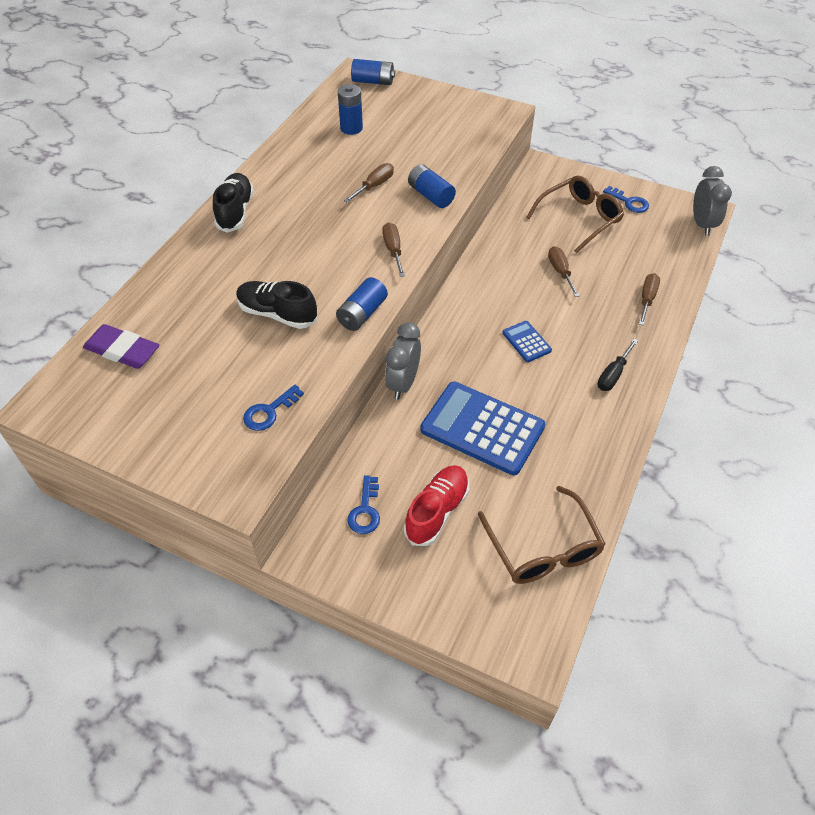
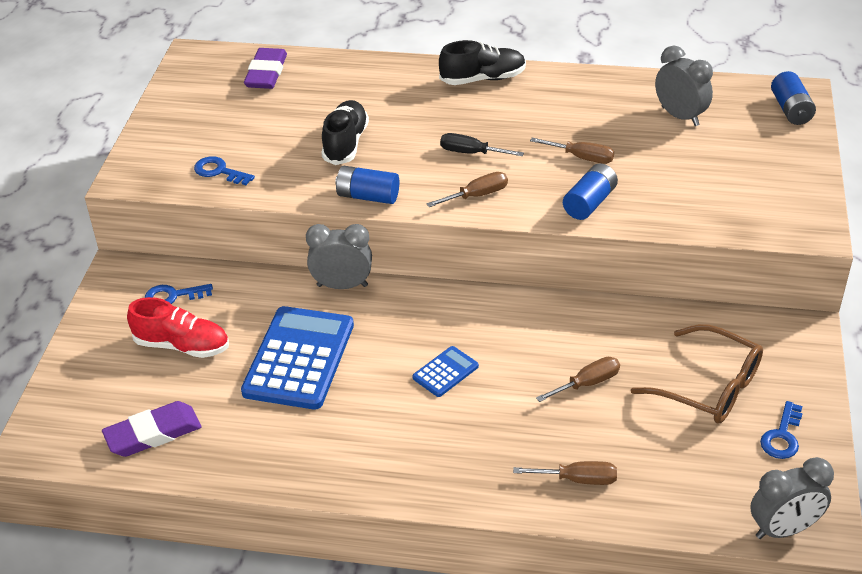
camera: 75 degrees right, 10 degrees down
blue battery [338,84,363,135] -> grey clock [655,46,713,126]
brown glasses [478,486,605,584] -> purple eraser [102,401,202,457]
black screwdriver [598,339,638,391] -> black screwdriver moved to [440,133,524,156]

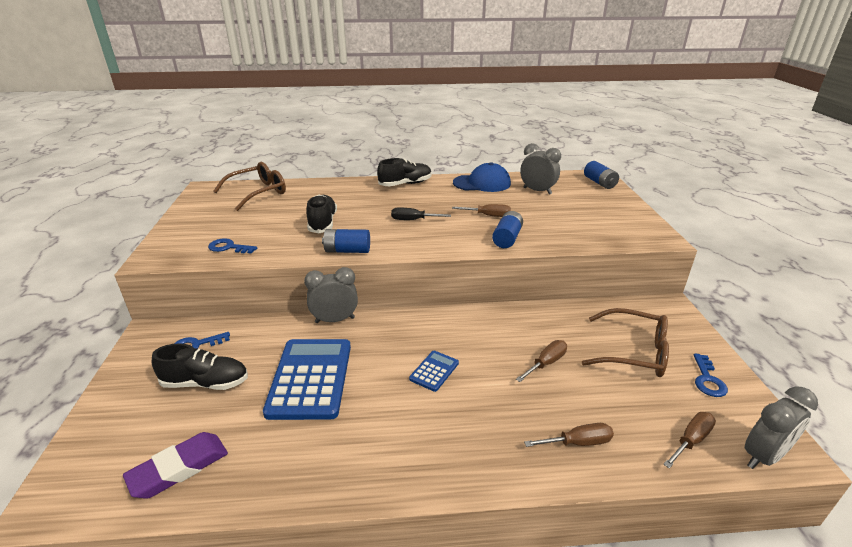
camera: 15 degrees left, 10 degrees down
red shoe [127,297,229,358] -> black shoe [152,343,248,390]
purple eraser [244,48,287,89] -> brown glasses [213,162,286,211]
brown screwdriver [426,172,508,207] -> brown screwdriver moved to [663,412,716,469]
none -> blue cap [453,162,511,192]

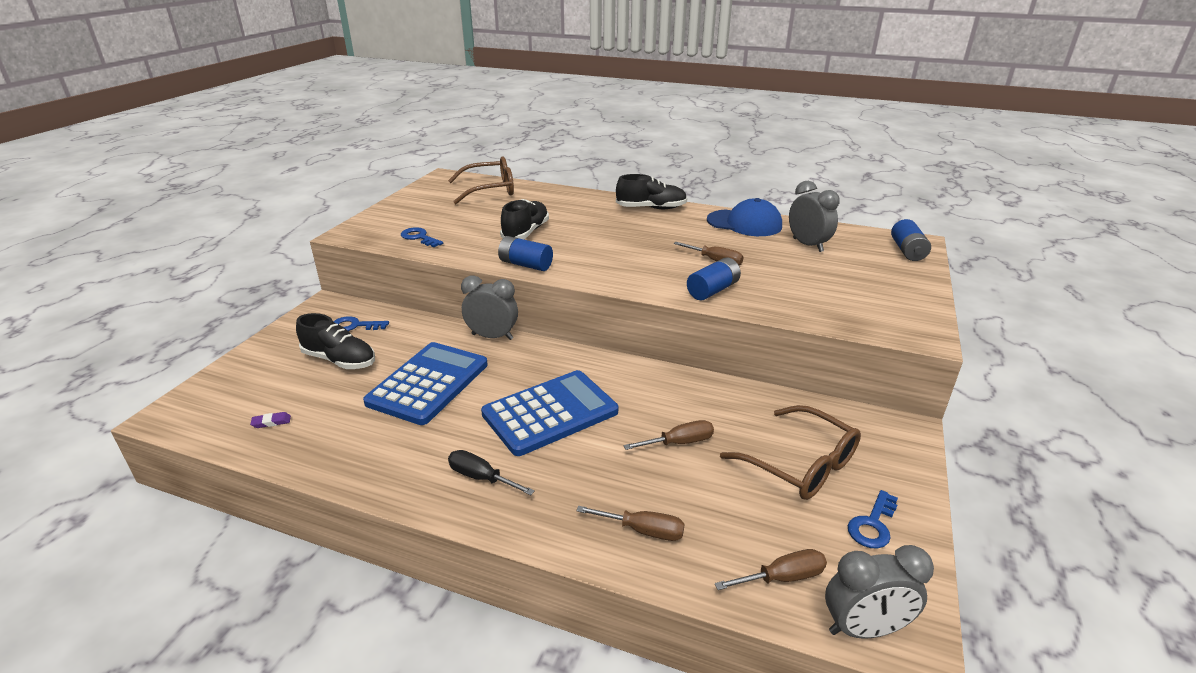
camera: 25 degrees right, 0 degrees up
purple eraser [123,432,228,499] -> purple eraser [250,412,291,428], size x0.42
black screwdriver [391,208,451,220] -> black screwdriver moved to [448,450,535,495]
blue calculator [409,351,459,392] -> blue calculator [481,370,618,456], size x2.14

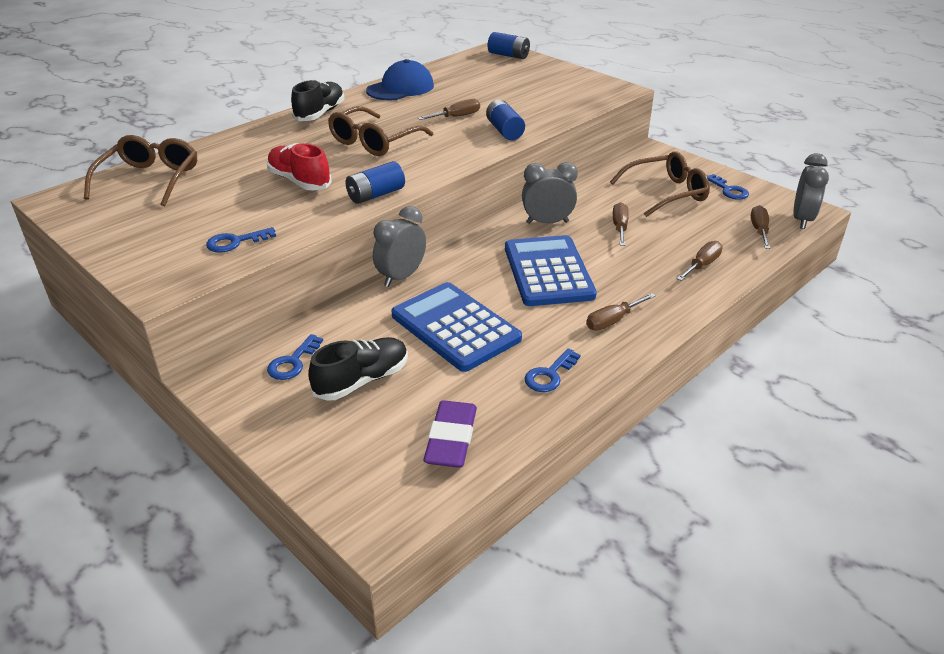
camera: 65 degrees left, 5 degrees up
purple eraser [250,412,291,428] -> purple eraser [423,400,477,468], size x2.41
black screwdriver [448,450,535,495] -> brown screwdriver [586,293,656,331]
black shoe [500,199,549,239] -> red shoe [267,143,332,191]
grey clock [789,181,840,252] -> grey clock moved to [522,162,578,224]
none -> brown glasses [328,106,433,156]
none -> blue key [524,348,581,392]

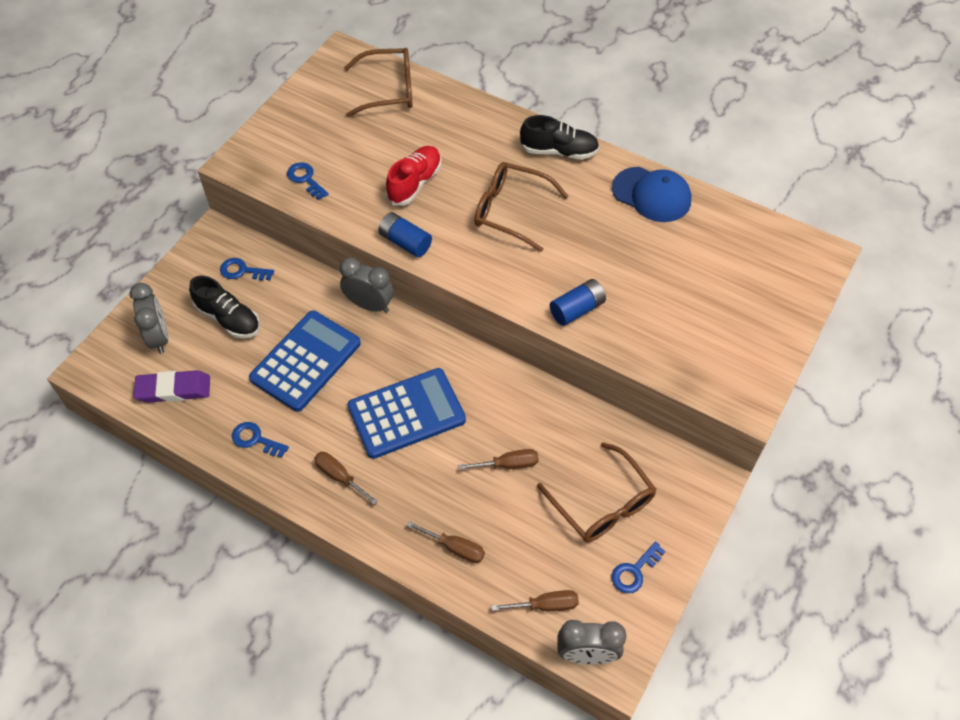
camera: 75 degrees right, 20 degrees up
brown screwdriver [418,99,480,120] -> none
blue battery [488,32,530,59] -> none
grey clock [522,162,578,224] -> grey clock moved to [130,283,168,354]

